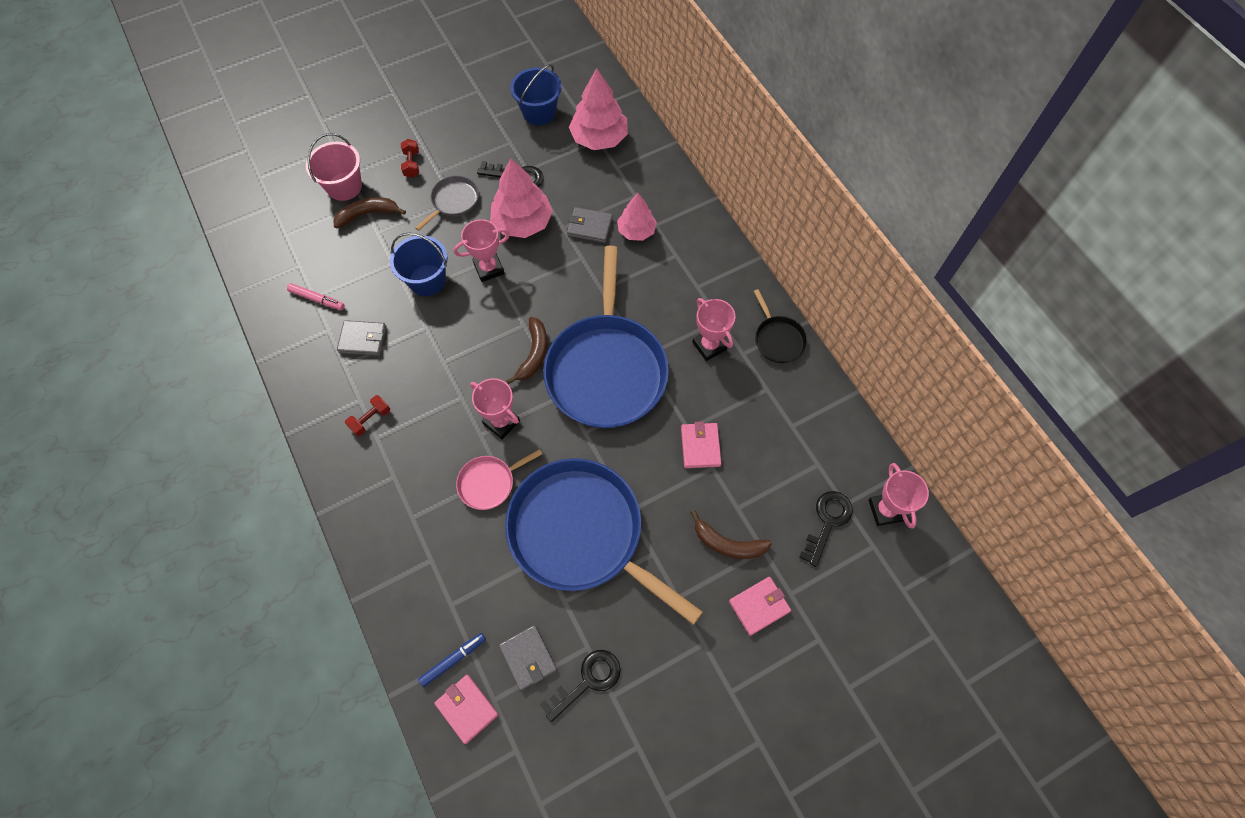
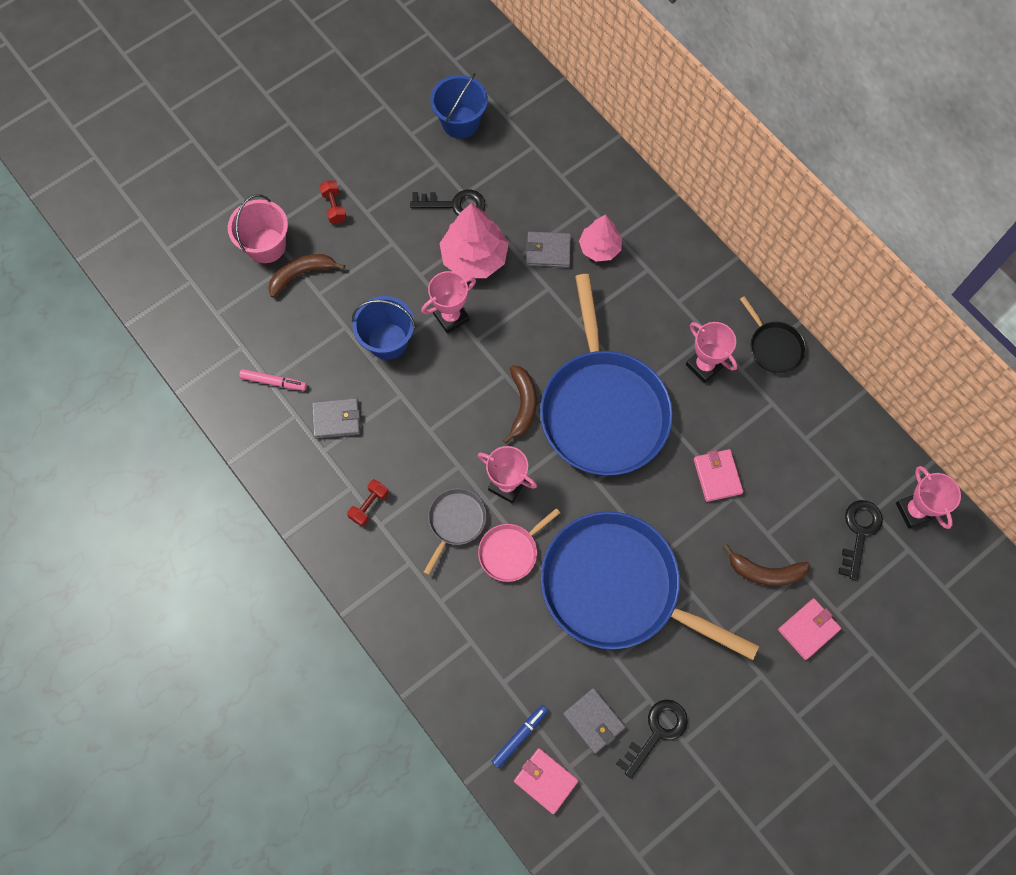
camera: 10 degrees left, 5 degrees up
grey pan [415,176,479,231] -> grey pan moved to [423,488,487,575]
pink tree [569,68,628,150] -> none

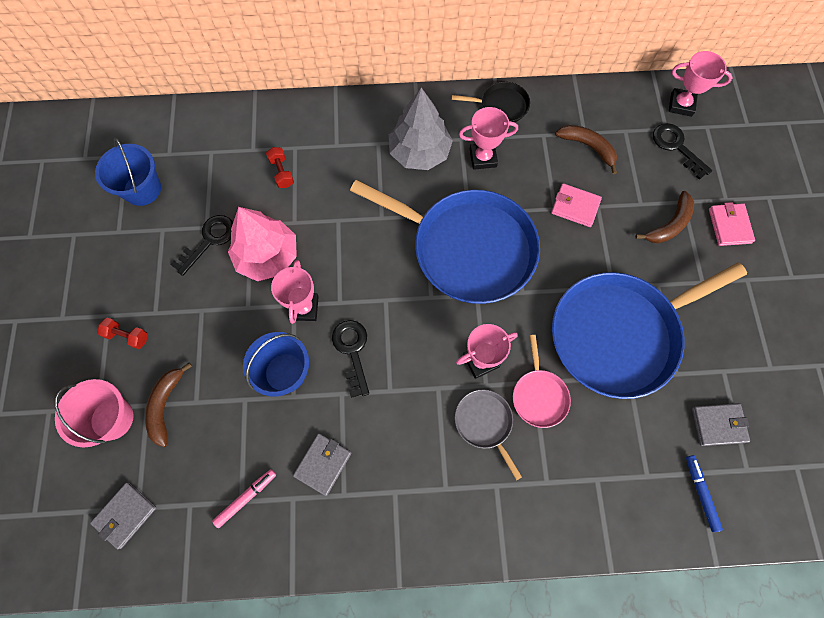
camera: 55 degrees left, 0 degrees up
red dumbbell [347,479,388,526] -> red dumbbell moved to [266,147,294,188]
brown banana [503,365,537,444] -> brown banana moved to [555,125,617,174]
pink wallet [514,748,578,814] -> none
grey wallet [526,232,571,268] -> grey wallet moved to [90,482,157,549]
pink tree [579,214,622,262] -> none
black key [616,700,688,778] -> black key moved to [332,320,369,398]
none -> grey tree [389,88,453,170]

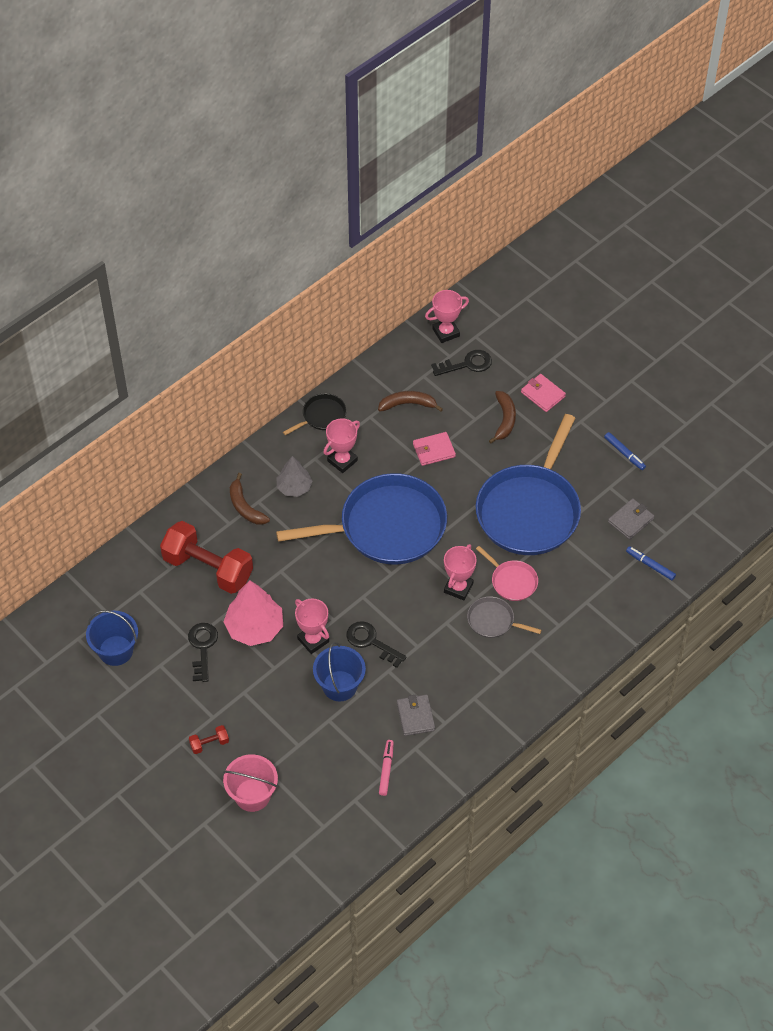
camera: 40 degrees left, 15 degrees down
grey wallet [90,482,157,549] -> none
brown banana [145,362,192,447] -> brown banana moved to [230,473,270,525]
red dumbbell [266,147,294,188] -> red dumbbell [160,521,253,594], size x2.46
grey tree [389,88,453,170] -> grey tree [277,456,312,497], size x0.63
black key [653,123,712,180] -> black key turned 150 degrees clockwise [431,350,492,376]
none -> blue marker [604,432,646,470]

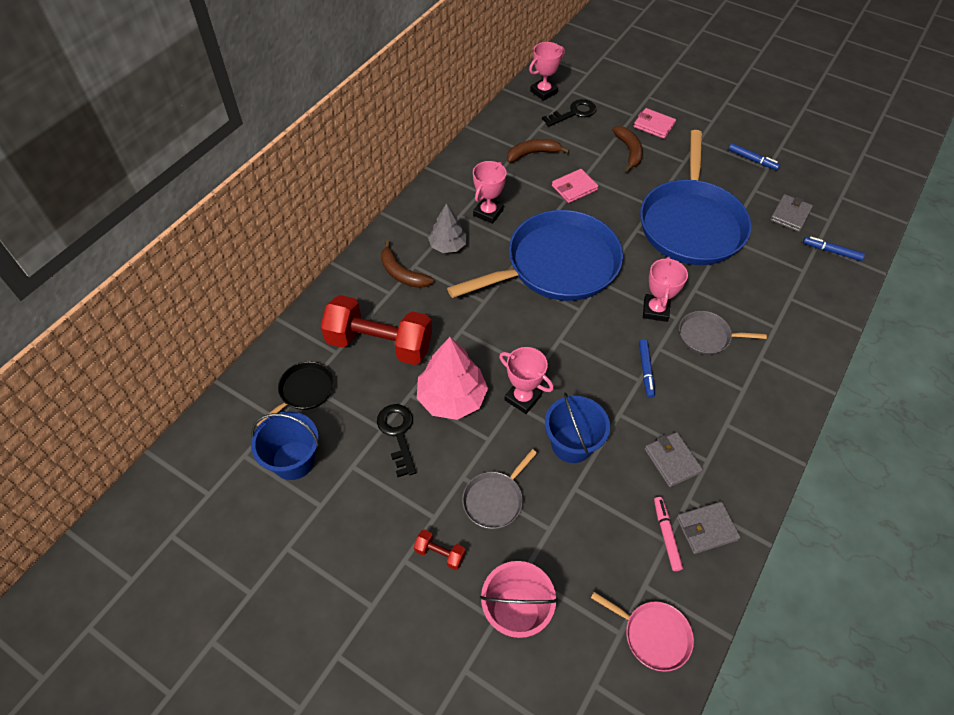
camera: 15 degrees left, 0 degrees up
red dumbbell [189,725,229,754] -> red dumbbell turned 60 degrees clockwise [414,530,466,570]
black pan [283,393,346,435] -> black pan moved to [257,361,334,426]
black key [346,621,407,668] -> none
pink pan [476,546,538,601] -> pink pan moved to [591,592,694,672]
none -> grey pan [462,449,537,529]
none -> blue marker [639,339,655,398]
none -> grey wallet [676,501,740,554]

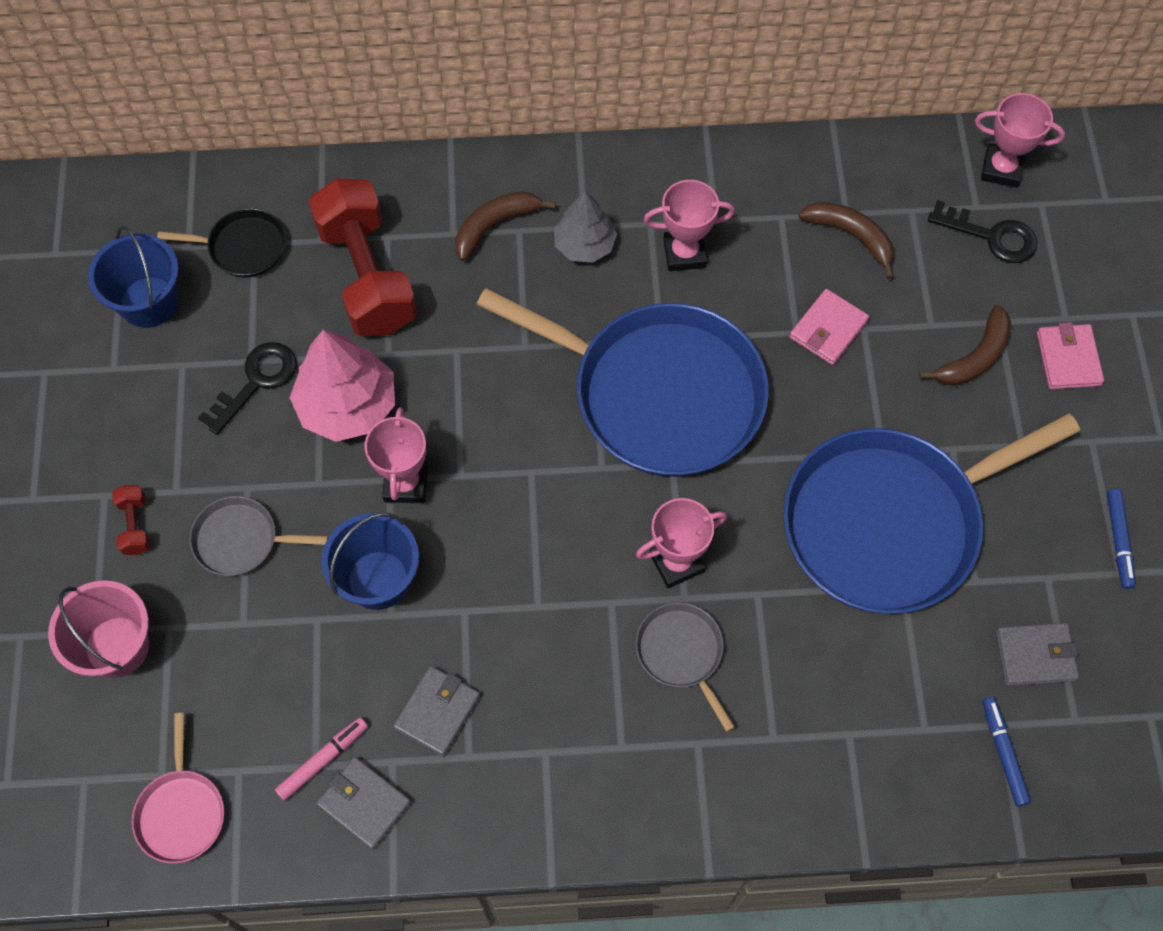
camera: 55 degrees right, 10 degrees up
brown banana [381,241,434,288] -> brown banana turned 45 degrees clockwise [455,191,556,261]
pink wallet [552,169,598,203] -> pink wallet turned 75 degrees counterclockwise [789,289,869,365]
blue marker [639,339,655,398] -> none

